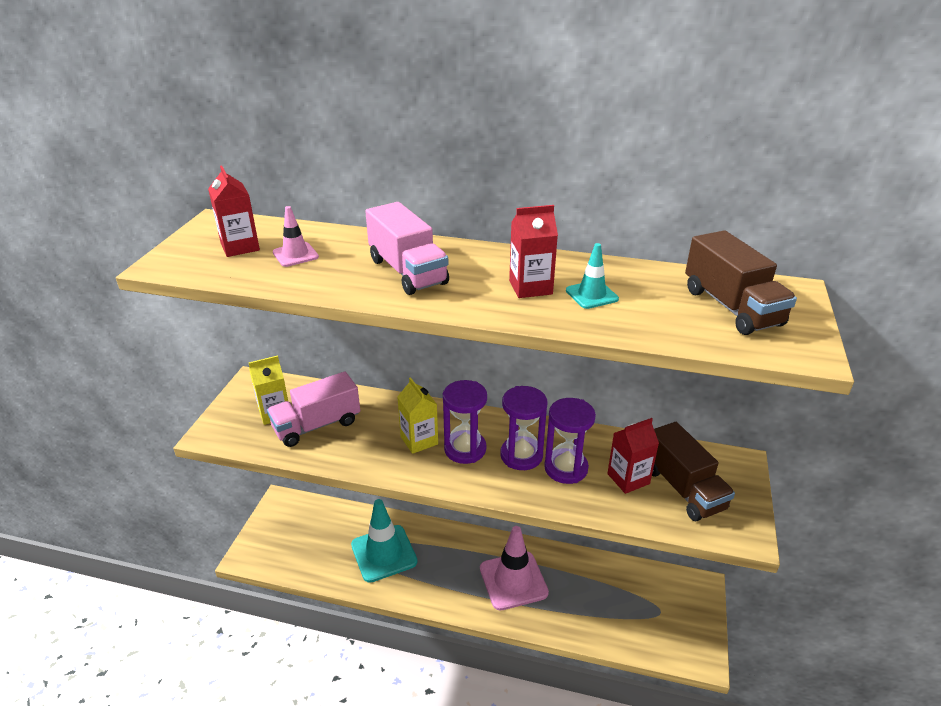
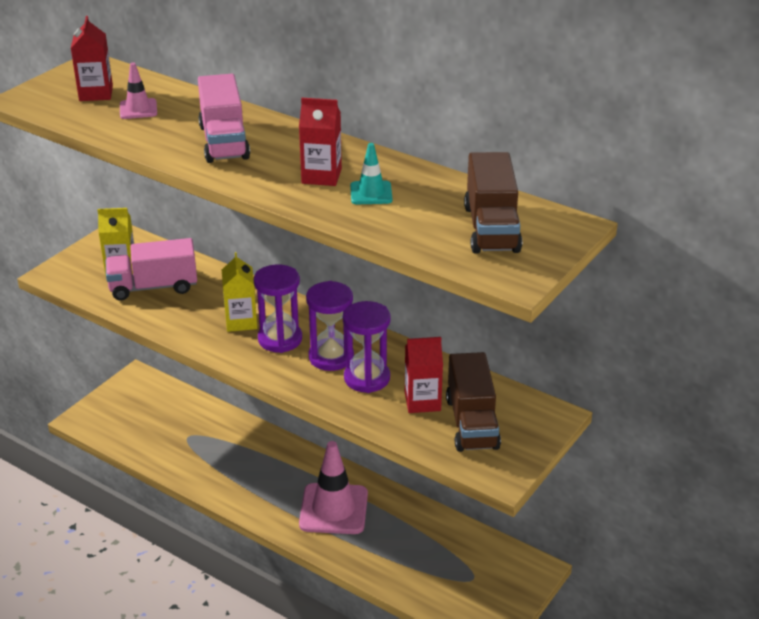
camera: 20 degrees right, 0 degrees up
turquoise traffic cone [351,499,417,583] -> none

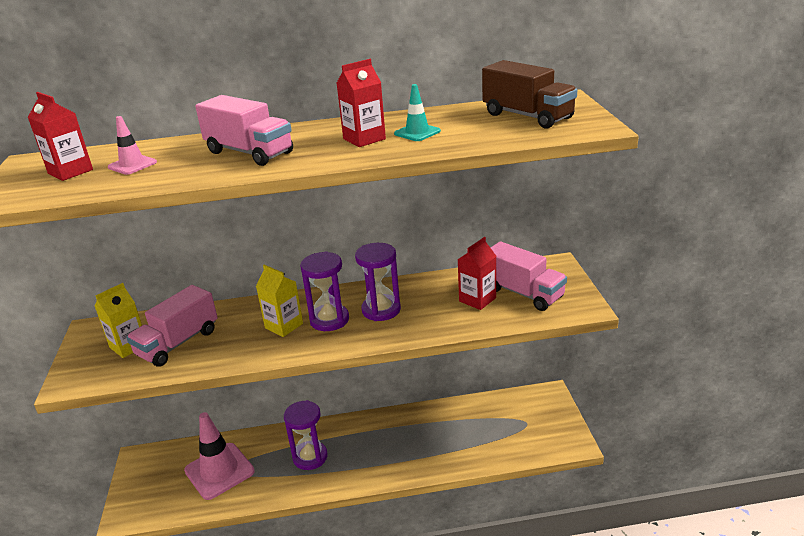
camera: 40 degrees left, 5 degrees down
pink traffic cone [299,441,368,534] -> pink traffic cone moved to [184,412,255,500]
purple hourglass [343,301,391,393] -> purple hourglass moved to [284,400,328,470]
brown truck [446,352,501,452] -> pink truck [491,241,567,311]

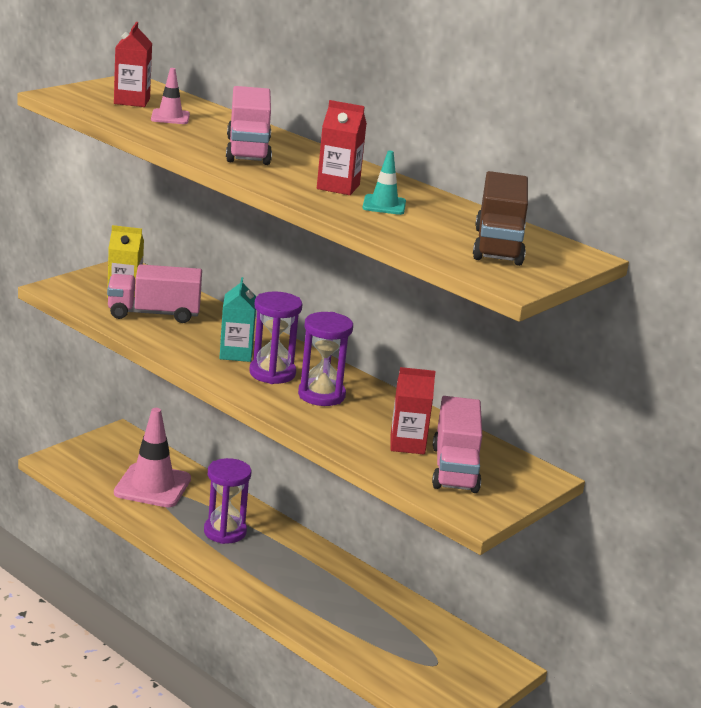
camera: 45 degrees right, 5 degrees down
yellow carton [256,265,303,337] -> turquoise carton [219,277,256,362]

